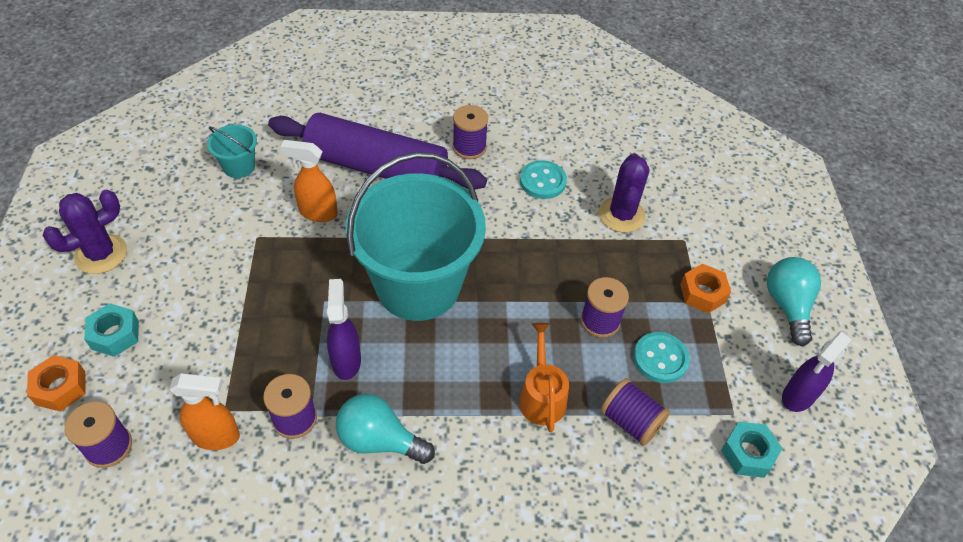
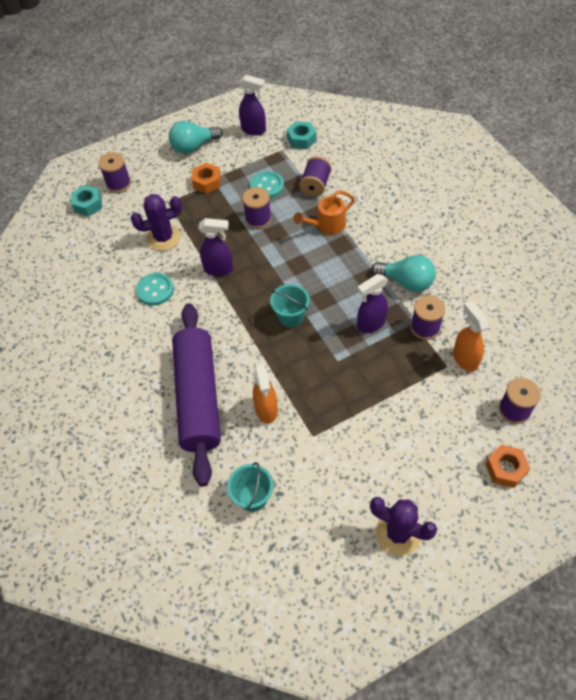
camera: 110 degrees left, 5 degrees up
turquoise nut [84,303,139,357] -> turquoise nut moved to [71,185,102,216]
turquoise light bulb [336,394,435,464] -> turquoise light bulb turned 60 degrees counterclockwise [372,255,436,292]
turquoise bucket [346,152,486,321] -> turquoise bucket [270,284,310,327], size x0.41
purple spool [453,105,488,159] -> purple spool moved to [98,152,131,193]
none -> purple spray bottle [199,218,233,276]

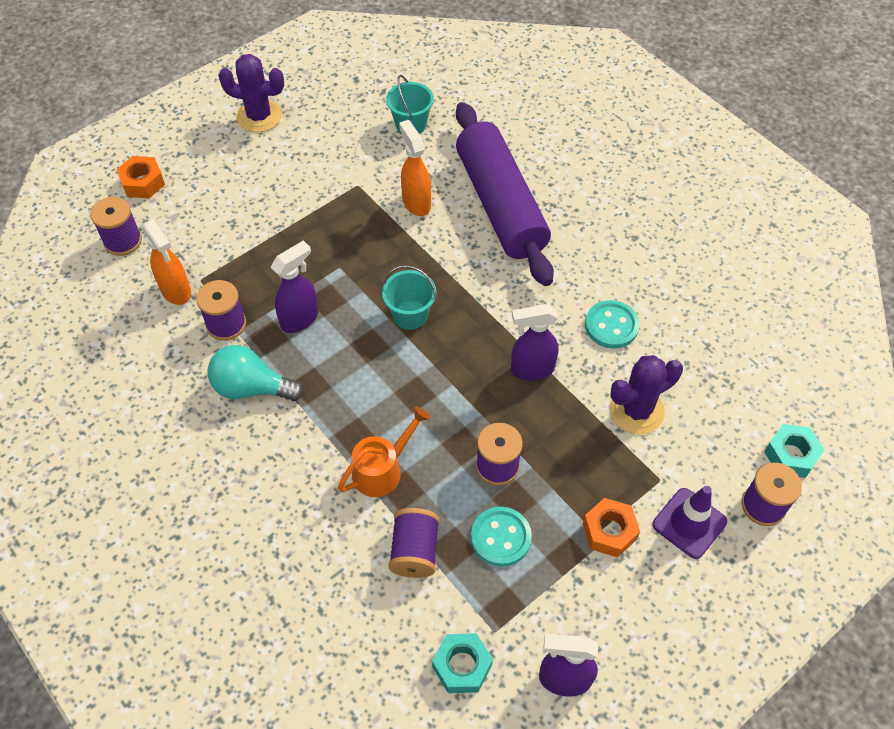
camera: 165 degrees right, 0 degrees up
turquoise light bulb [169,121,222,154] -> none
none -> purple traffic cone [652,486,727,559]

